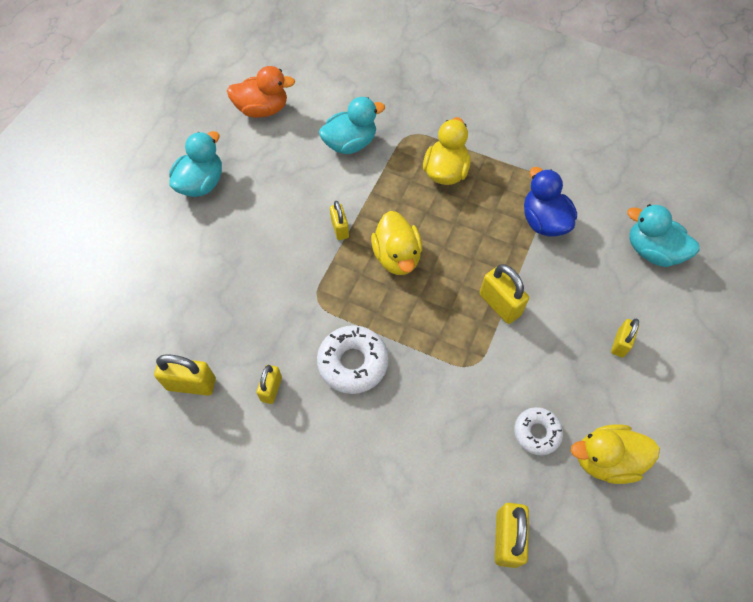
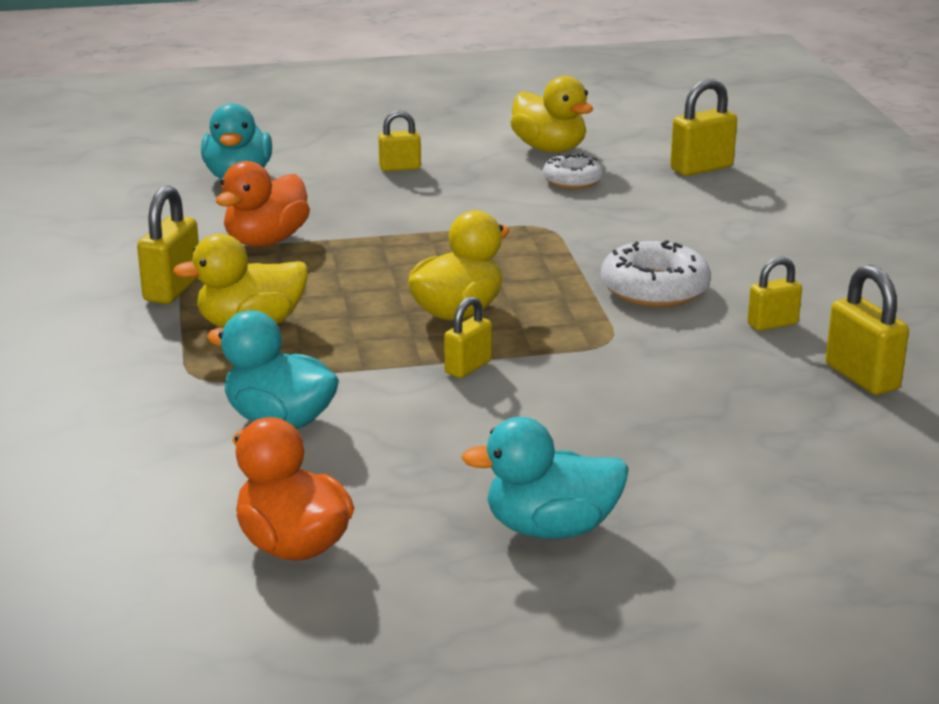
camera: 125 degrees left, 35 degrees down
yellow padlock [480,264,529,324] -> yellow padlock moved to [137,185,199,304]
blue duck [524,167,577,237] -> orange duck [216,161,310,247]

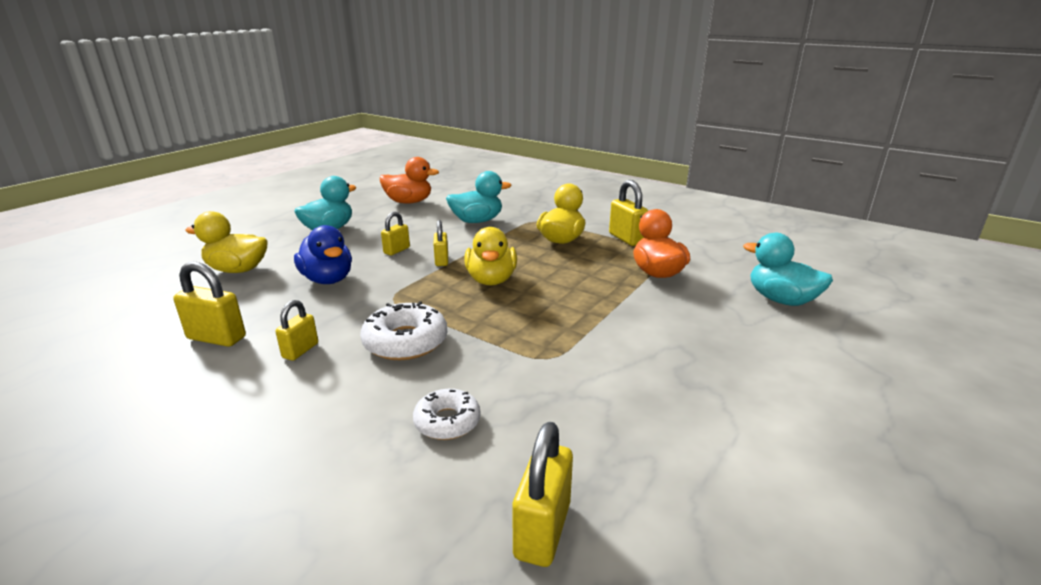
camera: 135 degrees right, 0 degrees up
yellow padlock [378,110,421,171] -> yellow padlock moved to [381,212,410,255]
yellow duck [510,76,593,152] -> yellow duck moved to [185,211,268,273]
white donut [543,153,604,189] -> white donut moved to [413,389,481,440]
none -> blue duck [294,225,352,284]

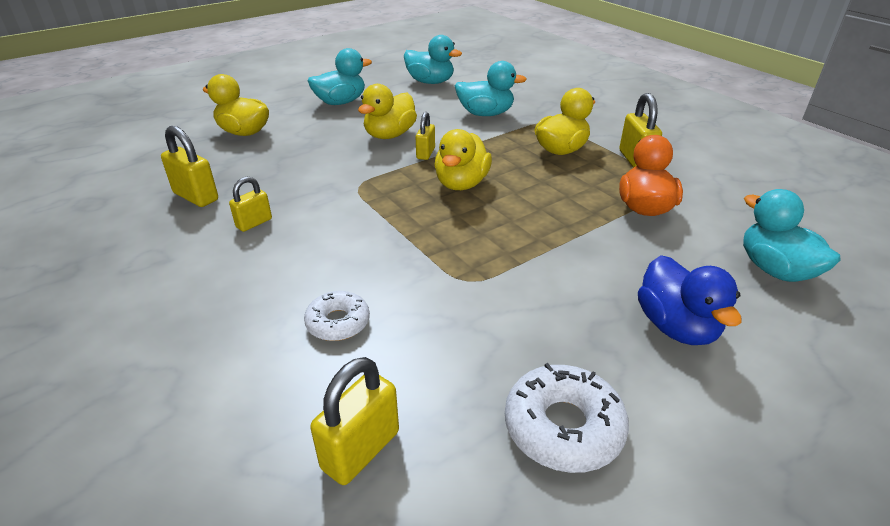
camera: 20 degrees right, 10 degrees up
blue duck [294,225,352,284] -> blue duck moved to [638,255,741,345]
white donut [360,301,447,360] -> white donut moved to [505,363,629,473]
orange duck [380,157,439,204] -> turquoise duck [404,35,462,84]
yellow padlock [381,212,410,255] -> yellow duck [358,84,417,139]

